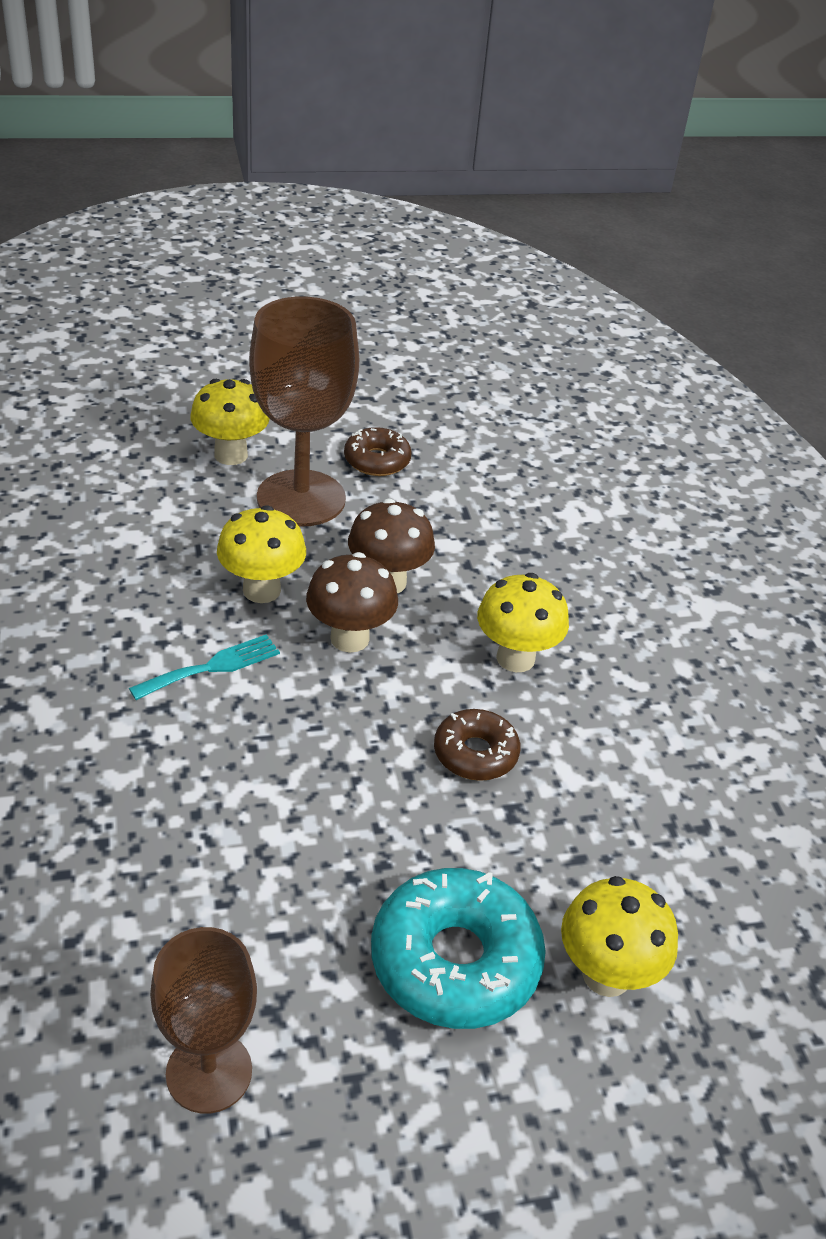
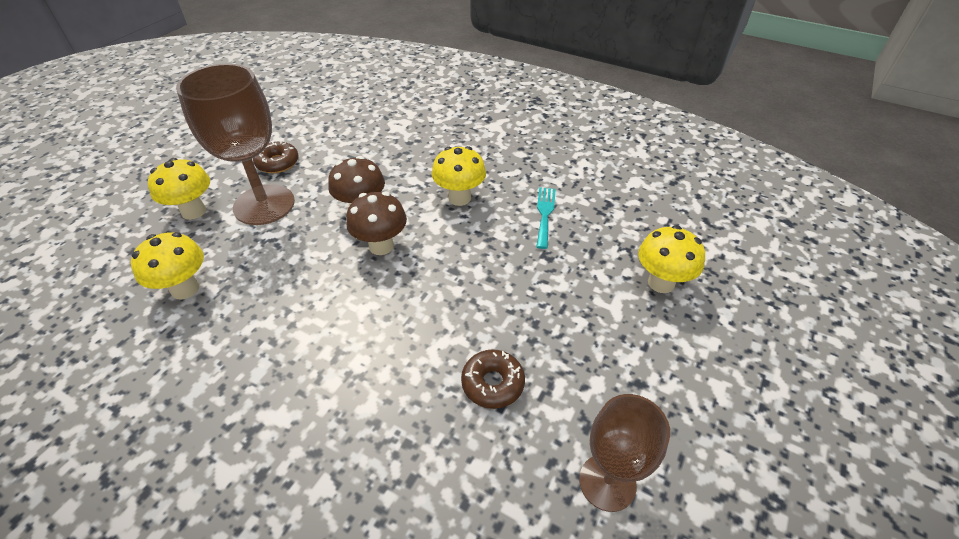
camera: 45 degrees left, 5 degrees up
turquoise fork [129,634,280,700] -> turquoise fork moved to [536,187,556,249]
yellow mushroom [217,505,306,603] -> yellow mushroom moved to [131,232,204,299]
turquoise donut [371,868,546,1029] -> none
brown donut [434,709,520,781] -> brown donut moved to [461,349,525,409]

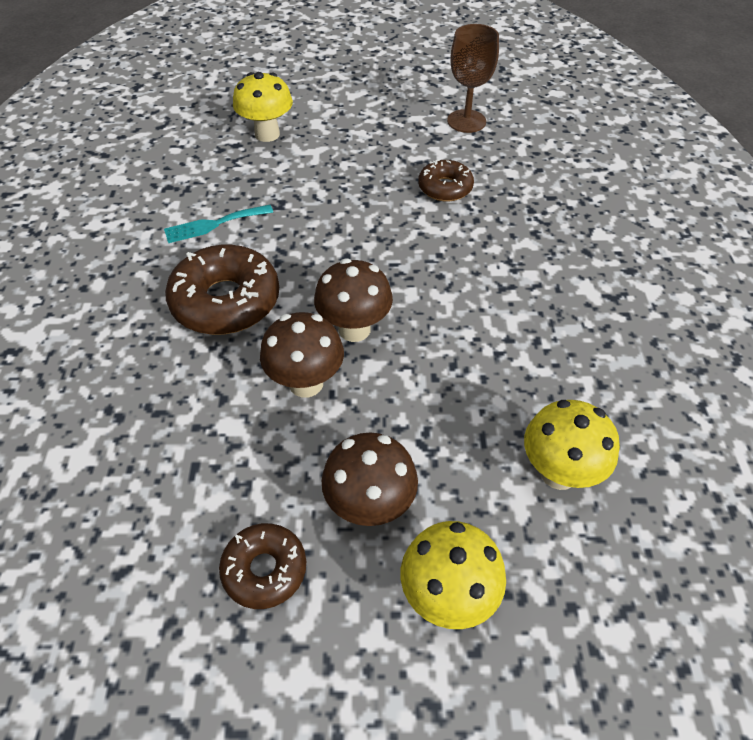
camera: 120 degrees left, 5 degrees up
brown goblet [176,64,295,225] -> brown mushroom [322,433,418,526]
yellow mushroom [432,146,486,206] -> brown donut [165,245,279,335]

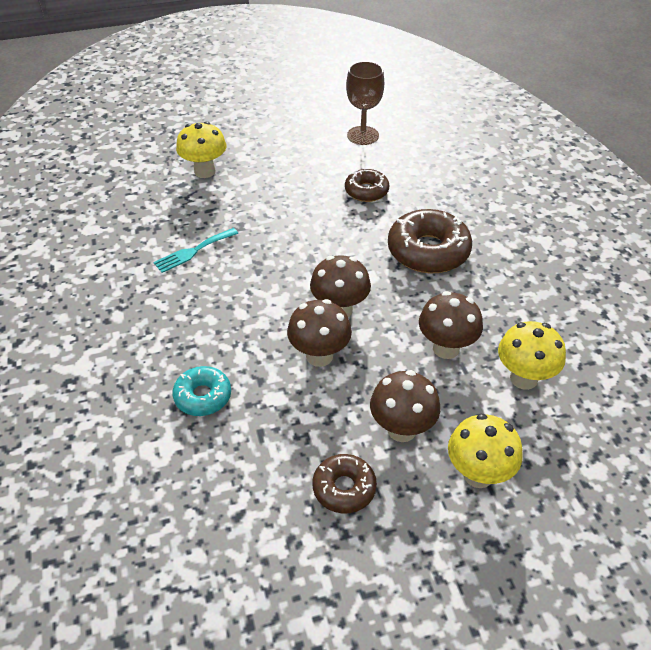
camera: 15 degrees left, 5 degrees down
brown donut [165,245,279,335] -> brown donut moved to [388,209,472,274]
none -> turquoise donut [172,366,231,416]
none -> brown mushroom [419,291,483,359]

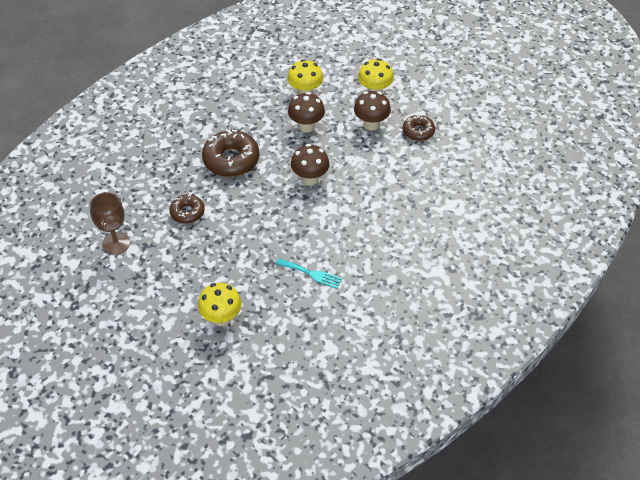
camera: 120 degrees left, 5 degrees up
turquoise donut [172,366,231,416] -> none
brown mushroom [287,299,352,367] -> none

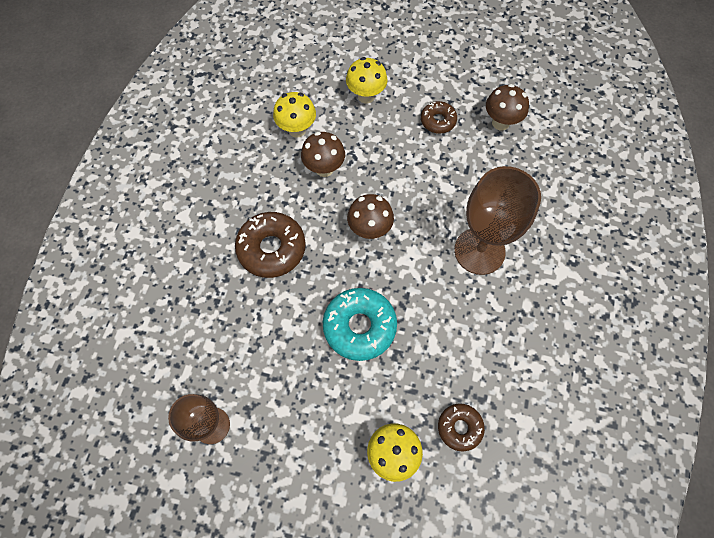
camera: 30 degrees left, 15 degrees up
brown donut [169,194,205,224] -> brown donut moved to [438,403,485,451]
turquoise fork [276,258,342,289] -> none
brown mushroom [354,91,391,131] -> brown mushroom moved to [486,84,529,130]
none -> turquoise donut [323,288,397,361]
none -> brown goblet [454,166,541,275]

